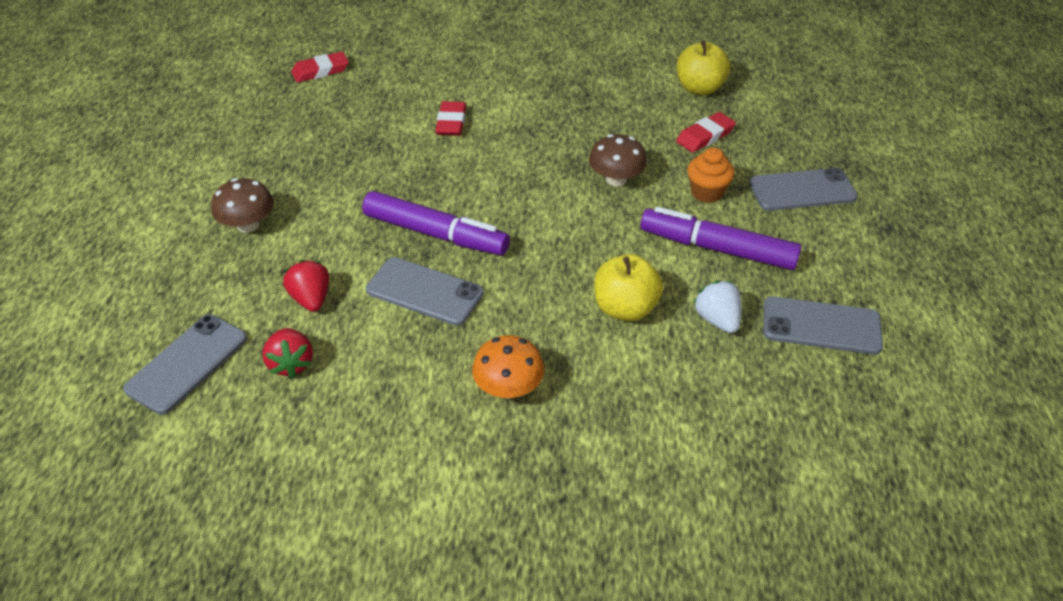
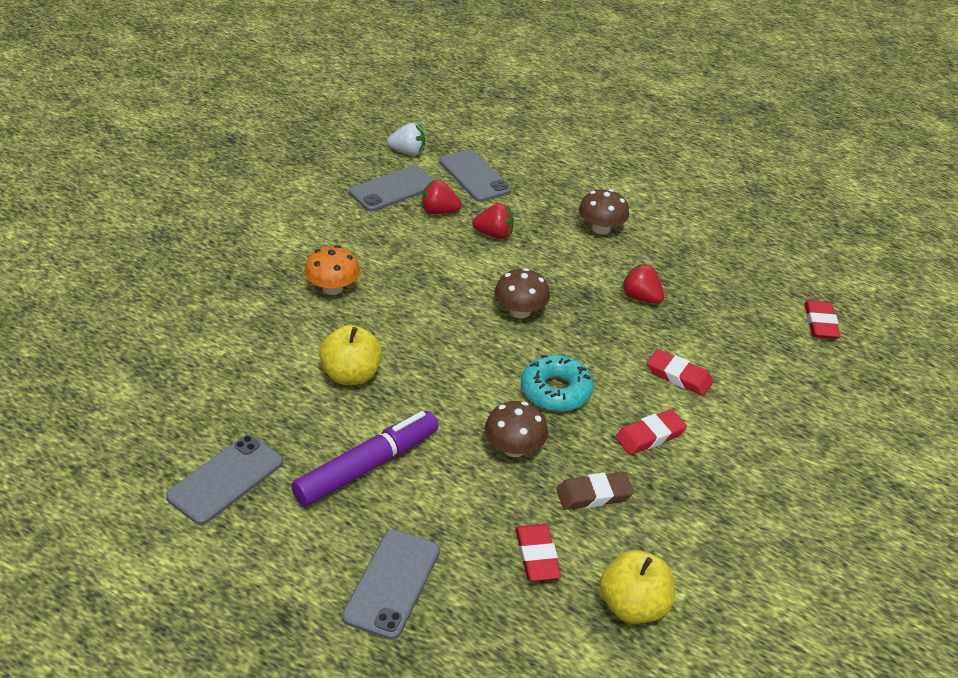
camera: 115 degrees right, 5 degrees down
purple marker [362,191,510,255] -> brown mushroom [494,268,550,319]
grey phone [366,257,484,326] -> grey phone moved to [349,166,435,212]
orange cupcake [687,147,735,203] -> none
white strawberry [694,281,741,333] -> white strawberry moved to [387,123,425,156]
none -> turquoise donut [521,355,594,412]
none -> brown eraser [556,472,634,510]
none -> red eraser [615,409,687,455]
none -> red strawberry [622,264,664,304]

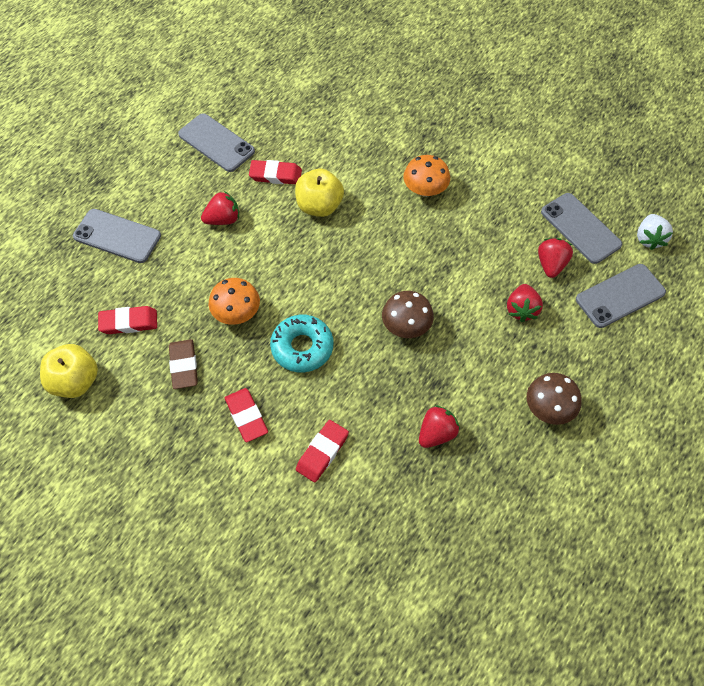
camera: 95 degrees right, 20 degrees up
purple marker [291,411,438,507] -> red strawberry [201,191,239,225]
brown mushroom [485,401,548,457] -> orange mushroom [209,278,260,325]
red eraser [804,301,841,339] -> red eraser moved to [249,160,302,184]

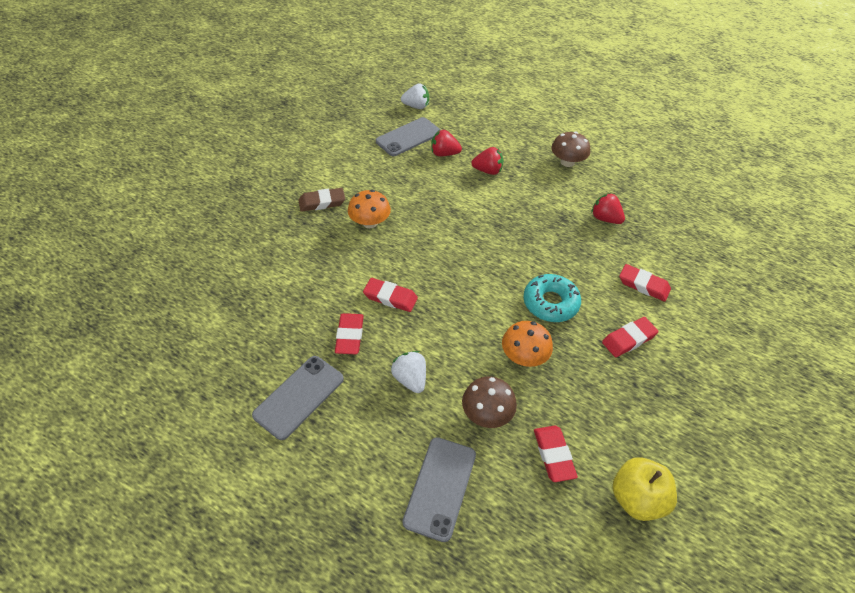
camera: 95 degrees left, 10 degrees down
brown eraser [169,339,198,389] -> brown eraser moved to [299,188,345,212]
red strawberry [201,191,239,225] -> white strawberry [391,351,426,393]
yellow apple [295,168,344,217] -> red eraser [363,278,418,312]
brown mushroom [382,291,434,338] -> brown mushroom moved to [462,376,517,428]
grey phone [576,264,666,328] -> none

